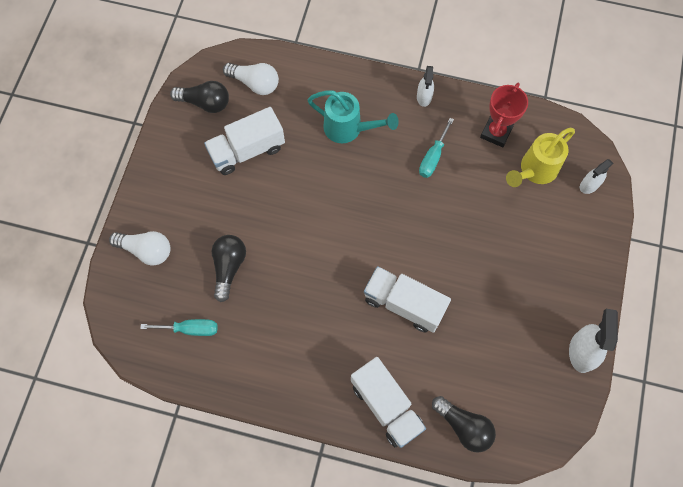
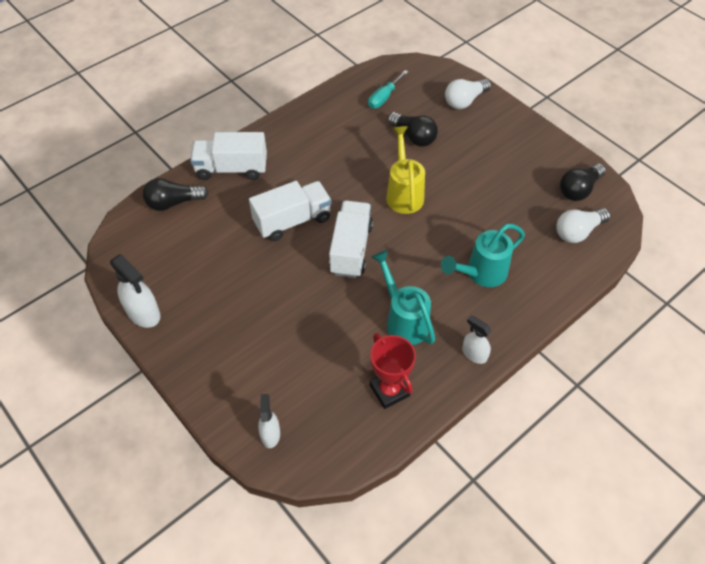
camera: 125 degrees right, 15 degrees down
white truck [204,107,285,175] -> white truck moved to [329,201,373,278]
turquoise screwdriver [419,118,454,178] -> turquoise watering can [371,250,435,345]
yellow watering can [506,128,575,187] -> yellow watering can moved to [386,126,425,214]

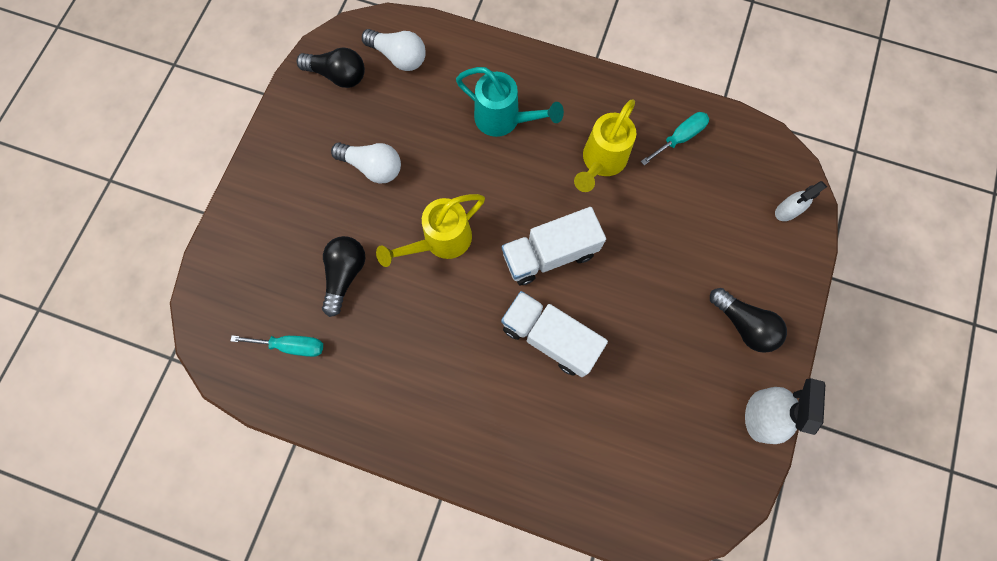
camera: 120 degrees left, 20 degrees up
black light bulb [143,178,209,211] -> black light bulb moved to [710,288,787,353]
white truck [190,132,267,180] -> none
red trophy [370,333,416,409] -> turquoise screwdriver [641,112,709,165]
turquoise watering can [371,250,435,345] -> yellow watering can [574,99,636,192]
white light bulb [445,79,491,109] -> white light bulb moved to [331,143,401,184]
white spray bottle [462,315,492,364] -> none

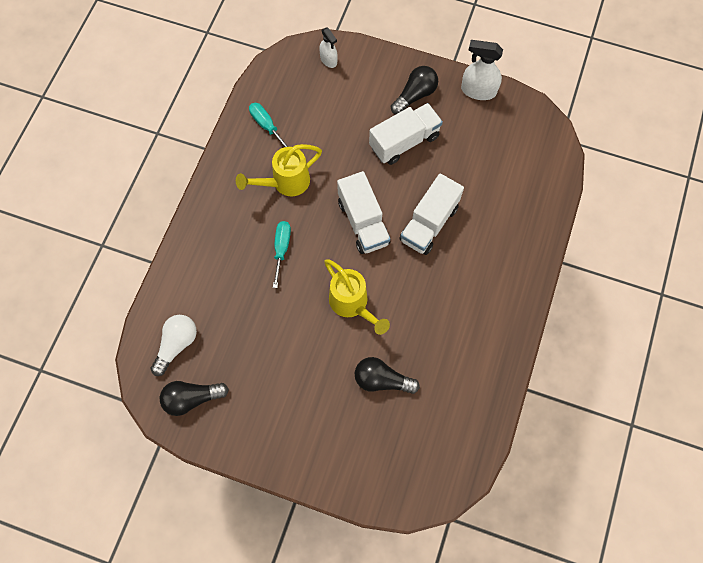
camera: 90 degrees left, 5 degrees down
turquoise screwdriver [230,335,323,357] -> turquoise screwdriver moved to [273,221,291,288]
black light bulb [297,47,365,88] -> black light bulb turned 120 degrees counterclockwise [160,381,229,416]
white light bulb [331,143,401,184] -> none
turquoise watering can [456,67,564,137] -> none
yellow watering can [574,99,636,192] -> yellow watering can turned 120 degrees clockwise [236,144,322,196]
none -> white truck [369,103,443,165]

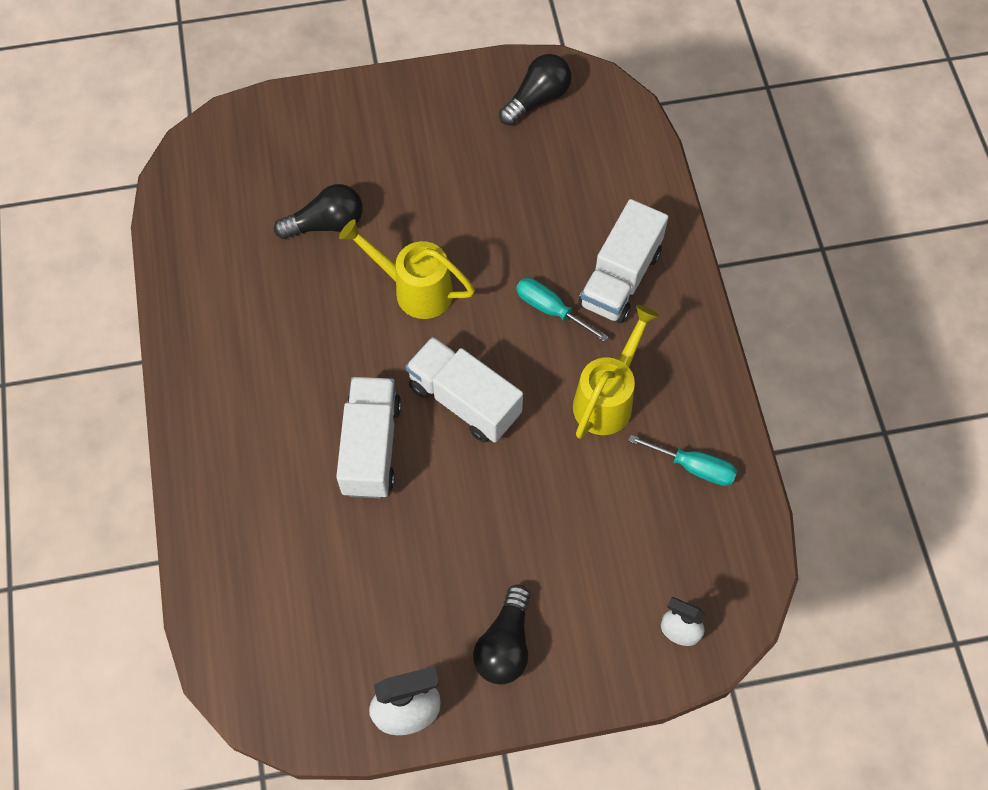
camera: 150 degrees right, 5 degrees down
white light bulb [151,315,197,376] -> none
turquoise screwdriver [273,221,291,288] -> turquoise screwdriver turned 150 degrees clockwise [516,278,609,342]
white truck [369,103,443,165] -> white truck moved to [578,199,668,323]

